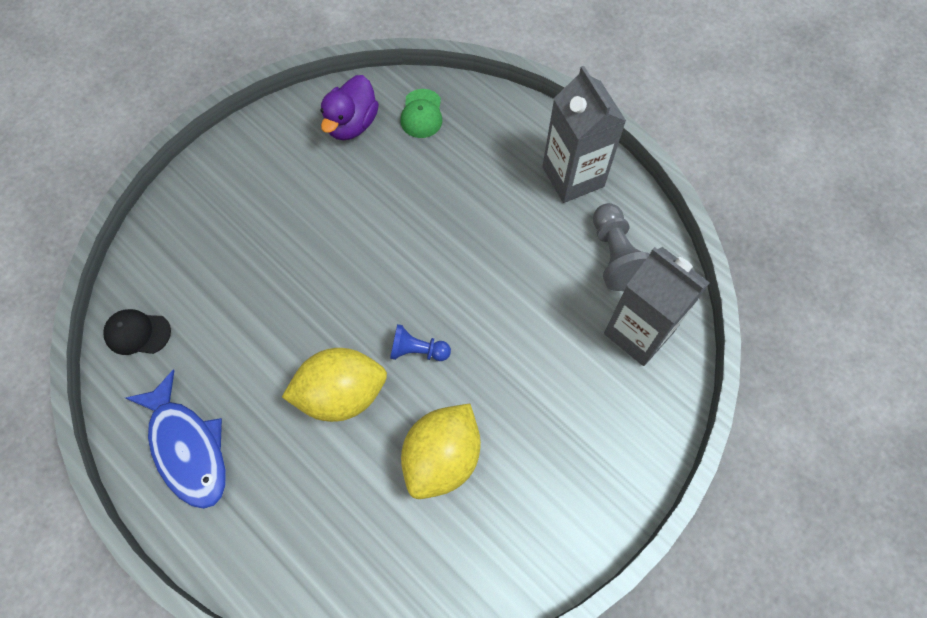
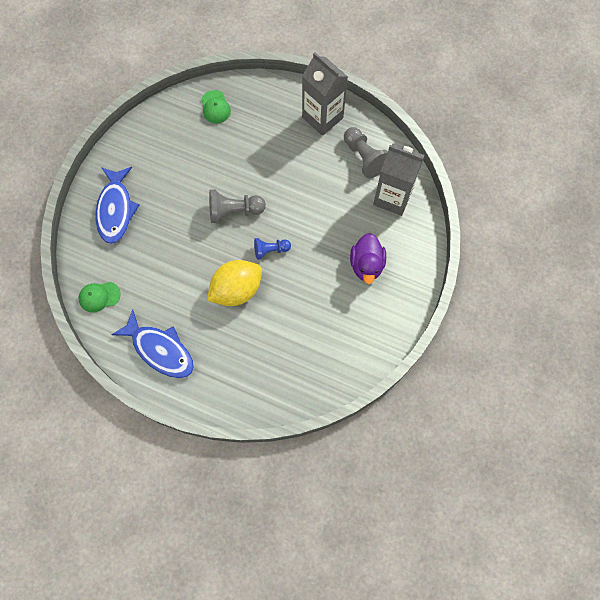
camera: 20 degrees left, 5 degrees up
black cap [103,309,171,355] -> green cap [79,282,121,313]
purple duck [320,75,379,140] -> purple duck moved to [350,233,386,284]
yellow lemon [401,404,481,499] -> none
none -> blue fish [95,167,140,244]
none -> grey pawn [209,189,266,223]

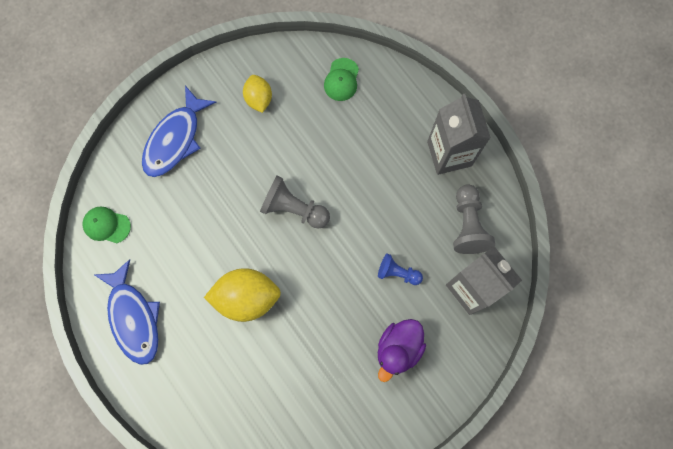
camera: 30 degrees right, 5 degrees up
blue pawn [254,238,291,260] -> blue pawn moved to [378,254,423,285]
none -> yellow lemon [243,75,272,113]

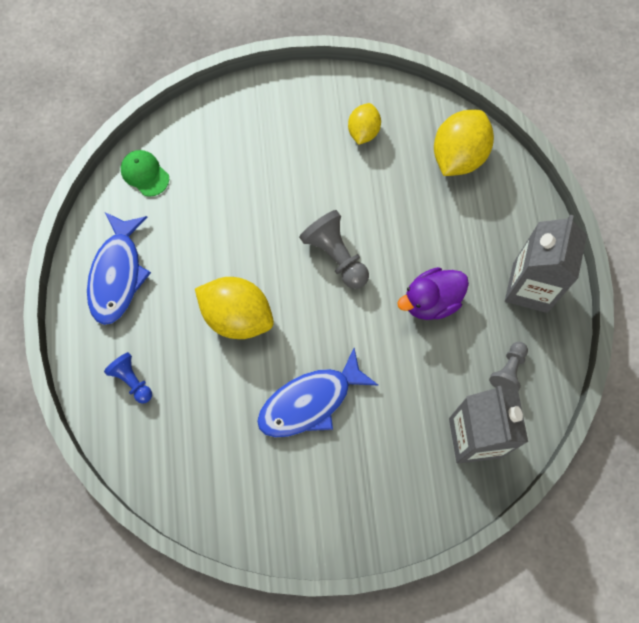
camera: 30 degrees right, 5 degrees down
blue fish [142,86,216,177] -> blue fish moved to [257,348,378,438]
green cap [324,58,359,101] -> yellow lemon [434,110,494,176]
blue pawn [378,254,423,285] -> blue pawn moved to [104,352,152,404]
purple duck [378,319,426,382] -> purple duck moved to [397,267,469,320]
grey pawn [453,184,495,254] -> grey pawn [489,342,528,391], size x0.64

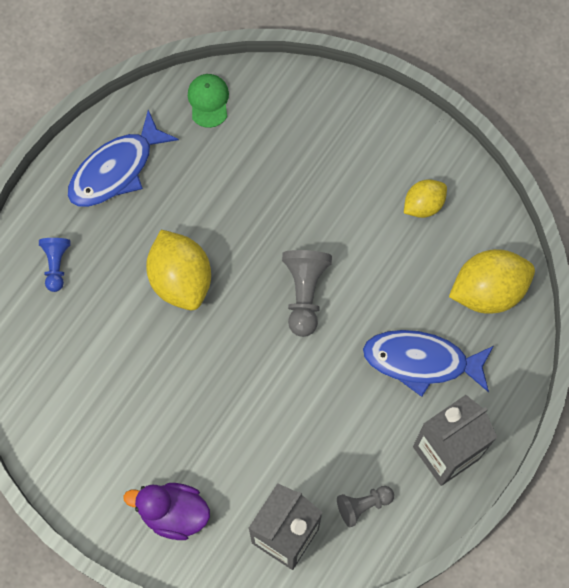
camera: 40 degrees right, 0 degrees up
blue fish [257,348,378,438] -> blue fish moved to [363,330,493,397]
purple duck [397,267,469,320] -> purple duck moved to [123,483,210,540]

